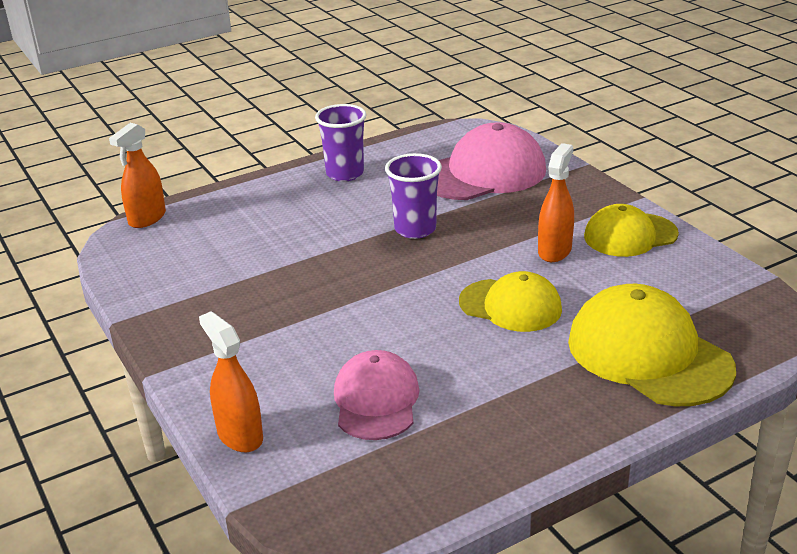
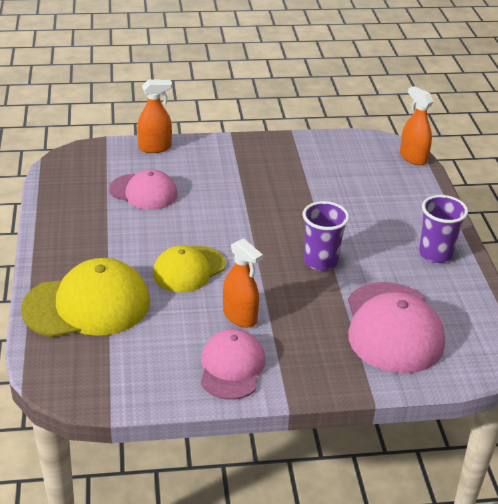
camera: 110 degrees right, 5 degrees up
yellow cap [584,204,679,257] -> pink cap [201,329,265,400]

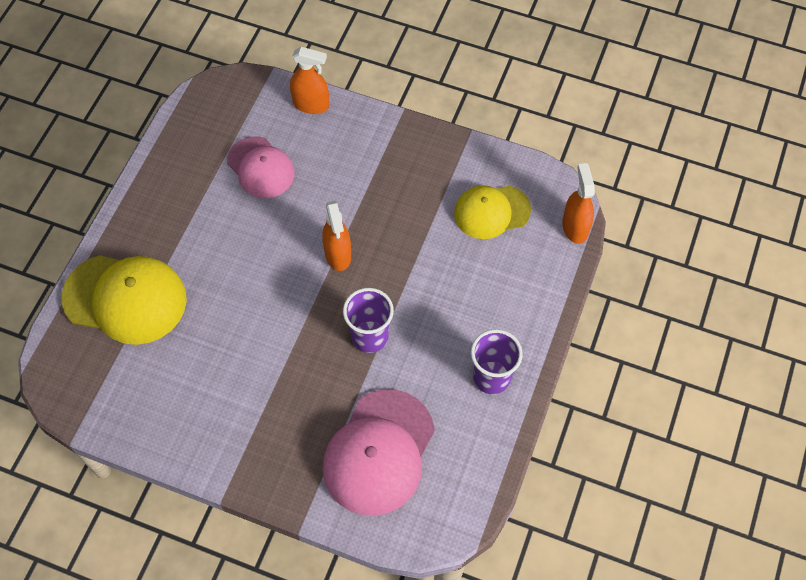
camera: 30 degrees right, 25 degrees up
yellow cap [153,245,226,292] -> yellow cap moved to [454,185,531,239]
pink cap [201,329,265,400] -> none
orange spray bottle [223,238,263,328] -> orange spray bottle moved to [322,201,351,271]

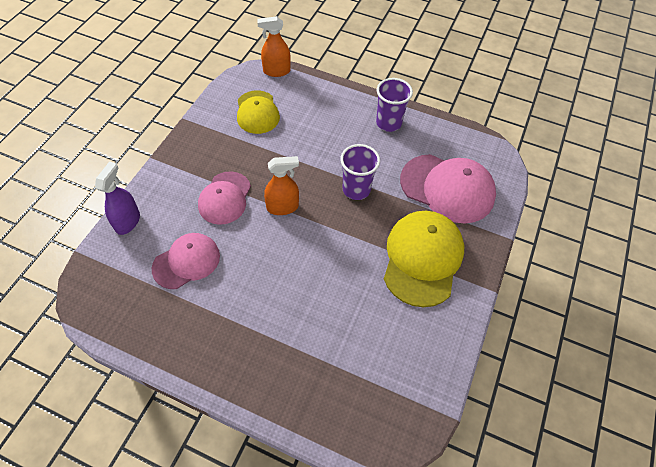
camera: 90 degrees left, 5 degrees down
yellow cap [61,255,187,345] -> yellow cap moved to [384,211,464,307]
orange spray bottle [290,47,329,114] -> purple spray bottle [95,162,140,235]
none -> pink cap [198,171,251,225]

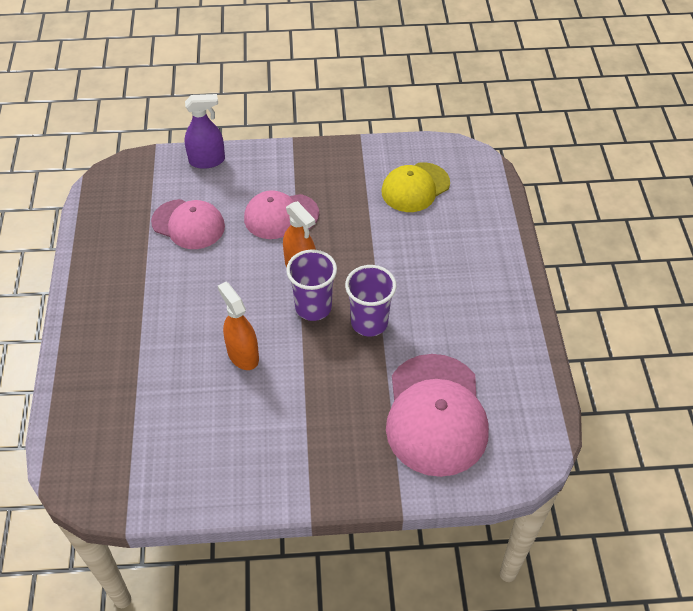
camera: 65 degrees right, 5 degrees down
orange spray bottle [257,16,291,77] -> orange spray bottle moved to [218,282,259,370]
purple cup [376,78,413,132] -> purple cup moved to [286,249,337,321]
yellow cap [384,211,464,307] -> none

